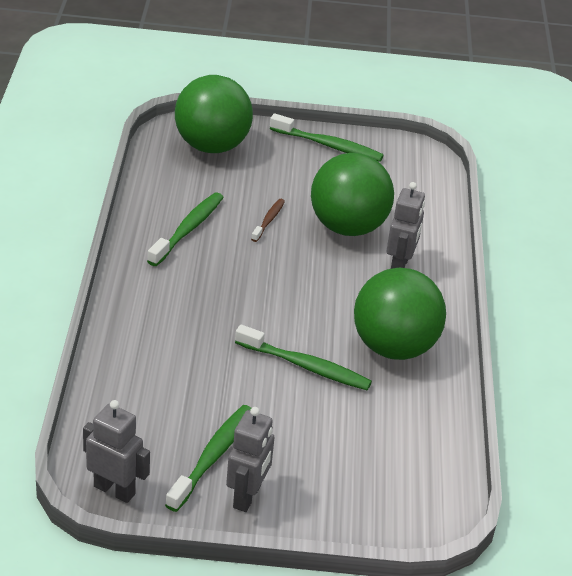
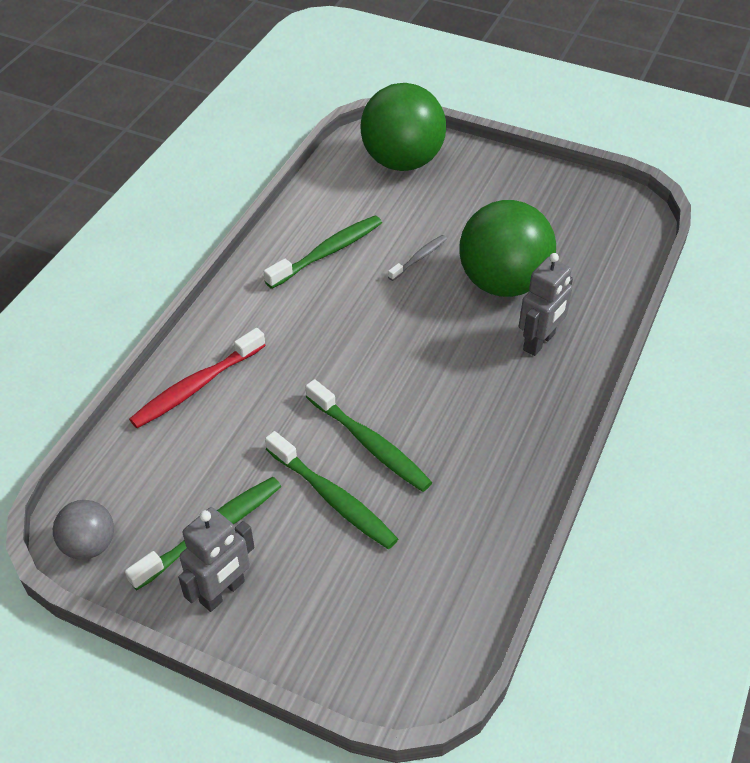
camera: 25 degrees right, 10 degrees up
grey robot [83,400,150,503] -> grey ball [53,500,114,560]
brown toothbrush [251,199,285,242] -> grey toothbrush [388,235,447,281]
green toothbrush [270,113,384,162] -> green toothbrush moved to [265,431,398,549]
green ball [354,268,446,360] -> none
none -> red toothbrush [129,328,266,428]

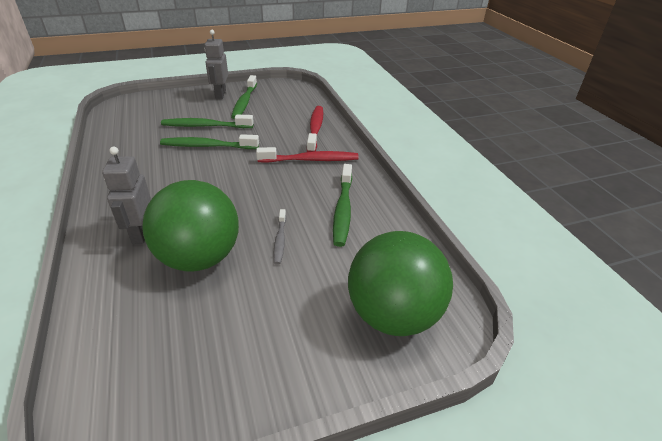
camera: 135 degrees right, 10 degrees down
grey ball [53,500,114,560] -> none
none -> red toothbrush [256,147,359,163]

